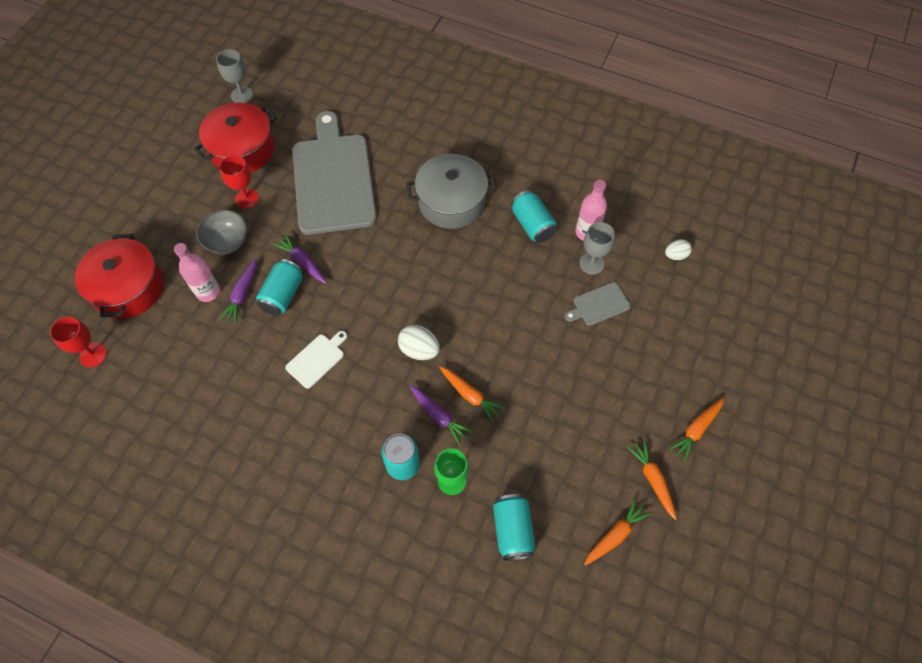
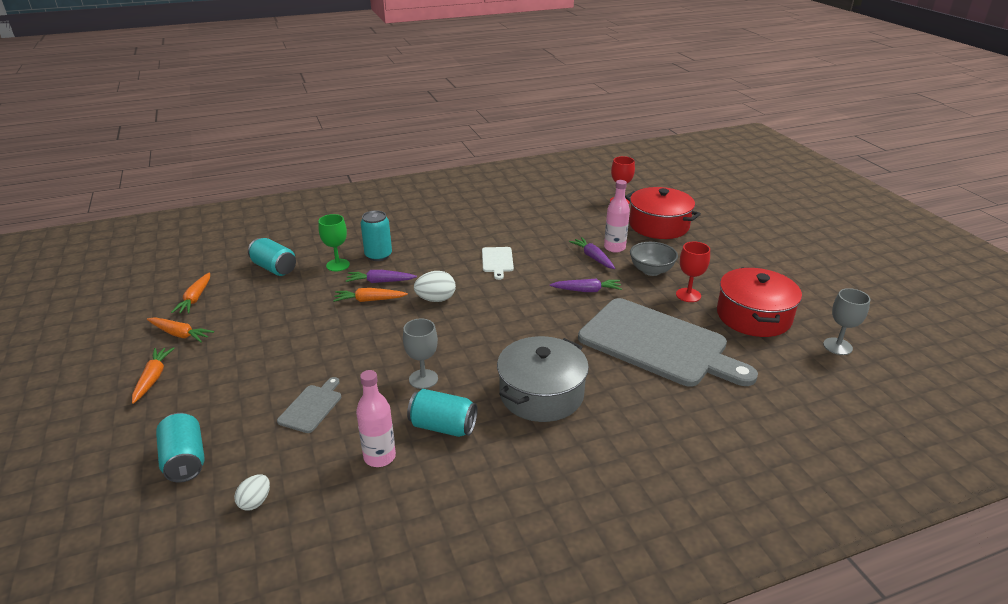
camera: 135 degrees right, 30 degrees down
turquoise can [256,259,303,316] -> turquoise can moved to [156,413,205,482]
grey goblet [579,222,615,275] -> grey goblet moved to [403,319,438,389]

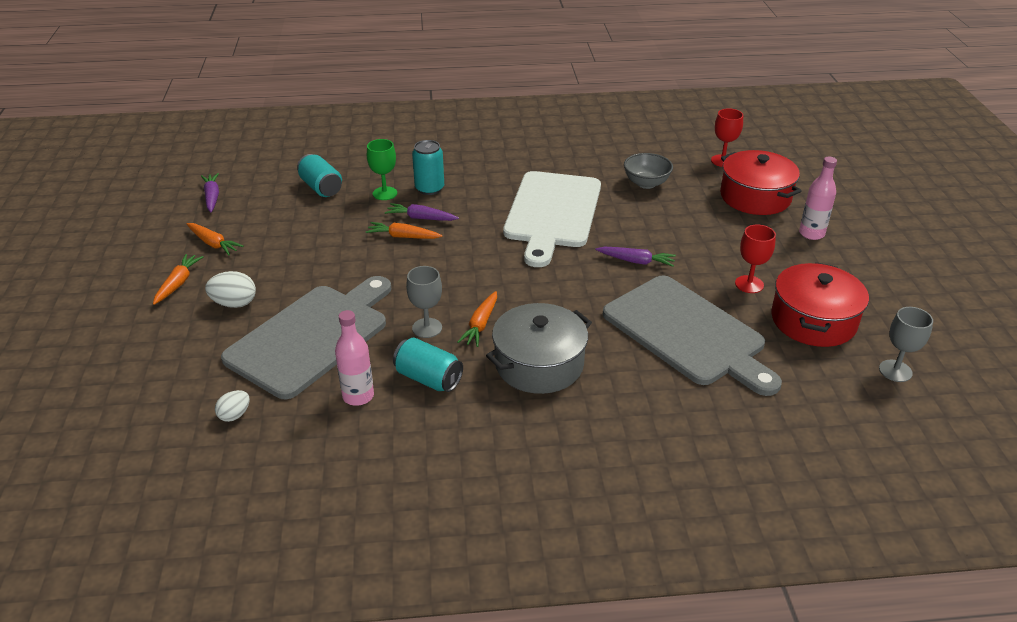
camera: 15 degrees right, 5 degrees up
turquoise can [156,413,205,482] -> none
orange carrot [171,273,210,314] -> orange carrot moved to [458,291,497,347]
grey cutting board [277,377,341,433] -> grey cutting board [221,276,391,399], size x2.44
white egg [414,271,456,302] -> white egg moved to [205,271,256,308]
white cutting board [482,247,514,280] -> white cutting board [503,171,601,267], size x2.44
purple carrot [569,237,615,269] -> purple carrot moved to [201,173,219,212]
pink bottle [604,180,630,253] -> pink bottle moved to [799,157,837,240]
grey bowl [630,242,678,276] -> grey bowl moved to [624,153,673,189]

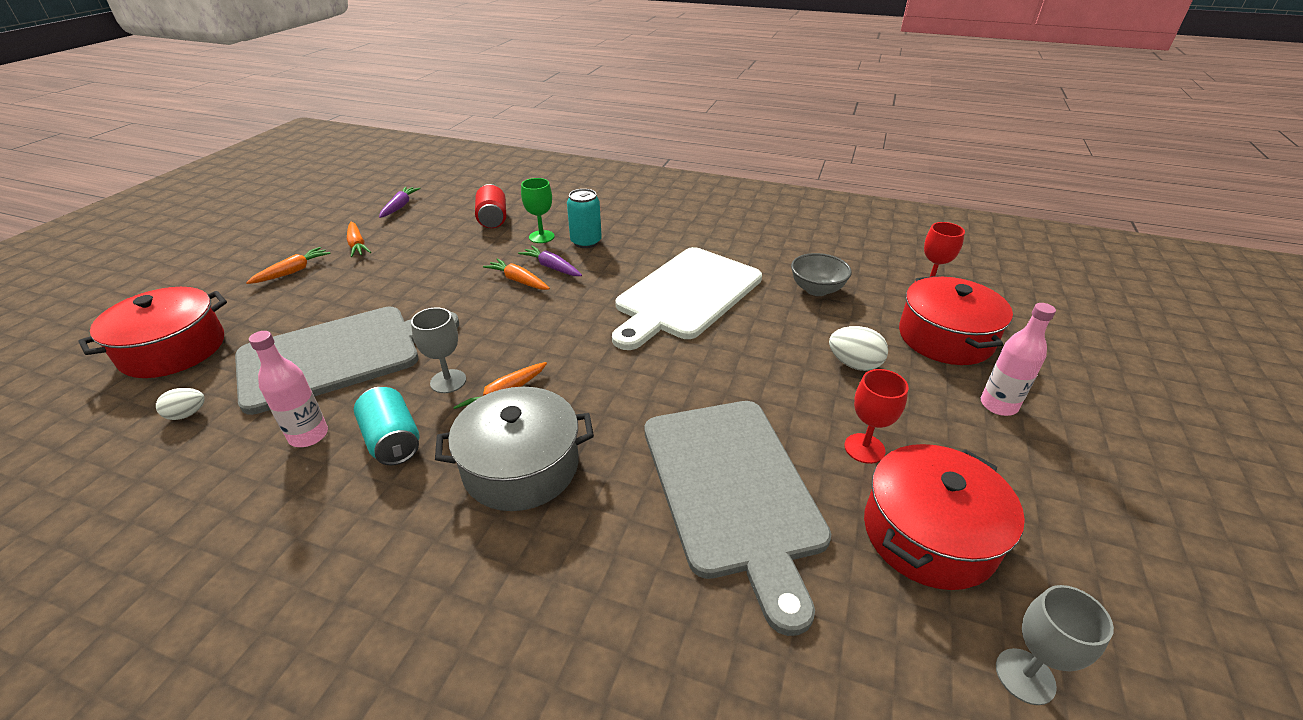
camera: 25 degrees right, 0 degrees up
white egg [205,271,256,308] -> white egg moved to [829,326,888,371]
turquoise can [297,154,342,197] -> red can [475,184,506,228]
purple carrot [596,247,676,267] -> none
none -> red pot [78,287,227,378]

